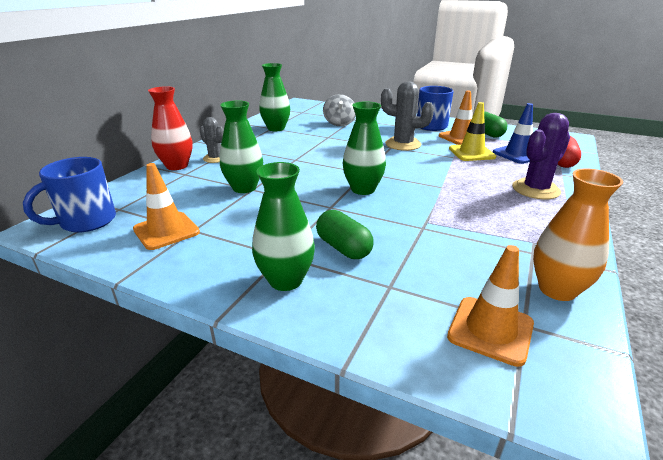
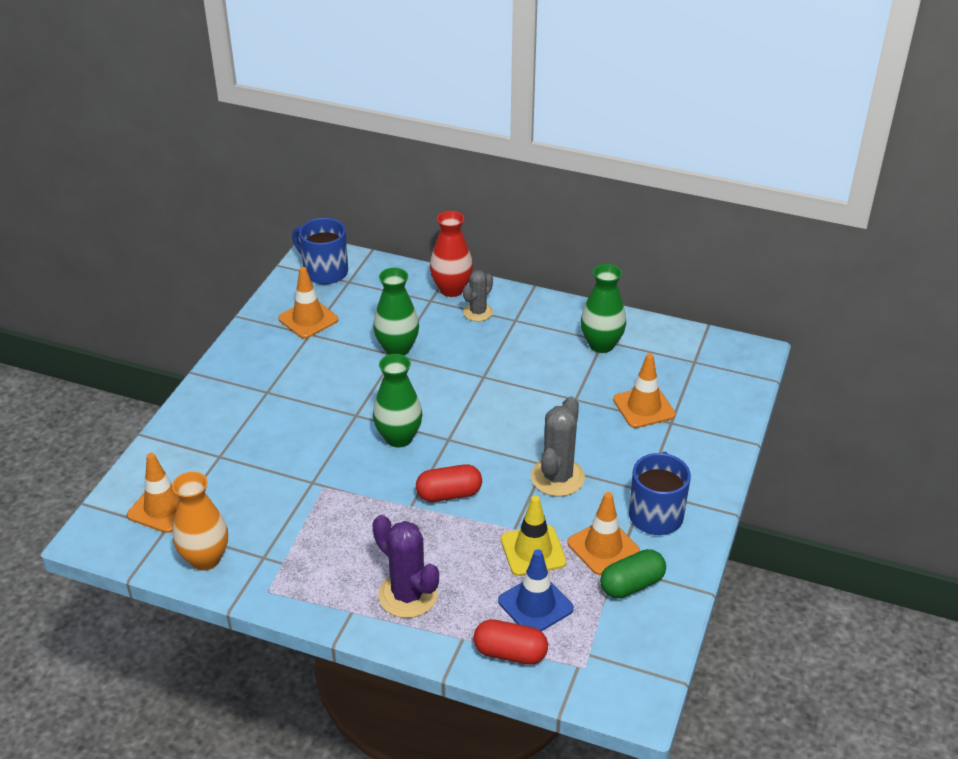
camera: 85 degrees right, 10 degrees up
green vase [252,162,315,291] -> none
green capsule [316,210,374,259] -> none
grey spinning top [323,94,356,126] -> orange traffic cone [613,353,676,428]
none -> red capsule [416,464,482,502]

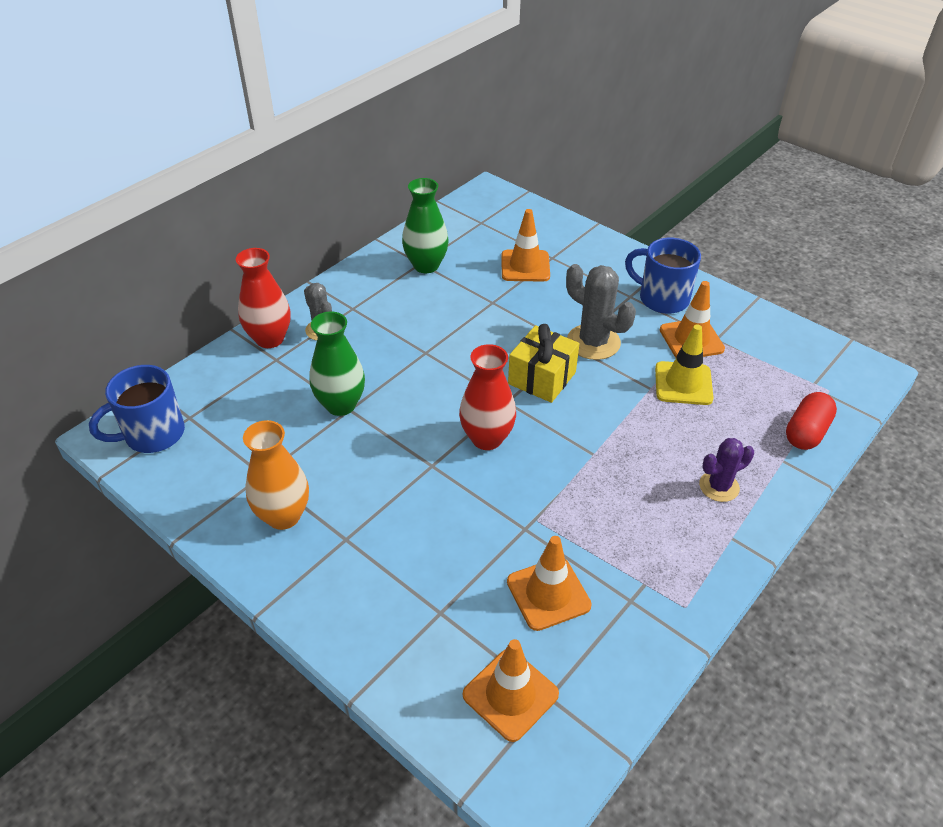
camera: 70 degrees left, 5 degrees up
orange vase [172,472,228,571] -> orange vase moved to [243,420,309,530]
orange traffic cone [278,267,338,339] -> orange traffic cone moved to [507,536,592,631]
purple cactus [372,515,439,618] -> purple cactus [699,438,754,502], size x0.63
green vase [373,354,422,448] -> red vase [459,344,516,450]
red capsule [416,464,482,502] -> none
blue traffic cone [498,549,574,632] -> none
green capsule [600,549,666,598] -> none
none -> yellow gift [508,324,579,403]

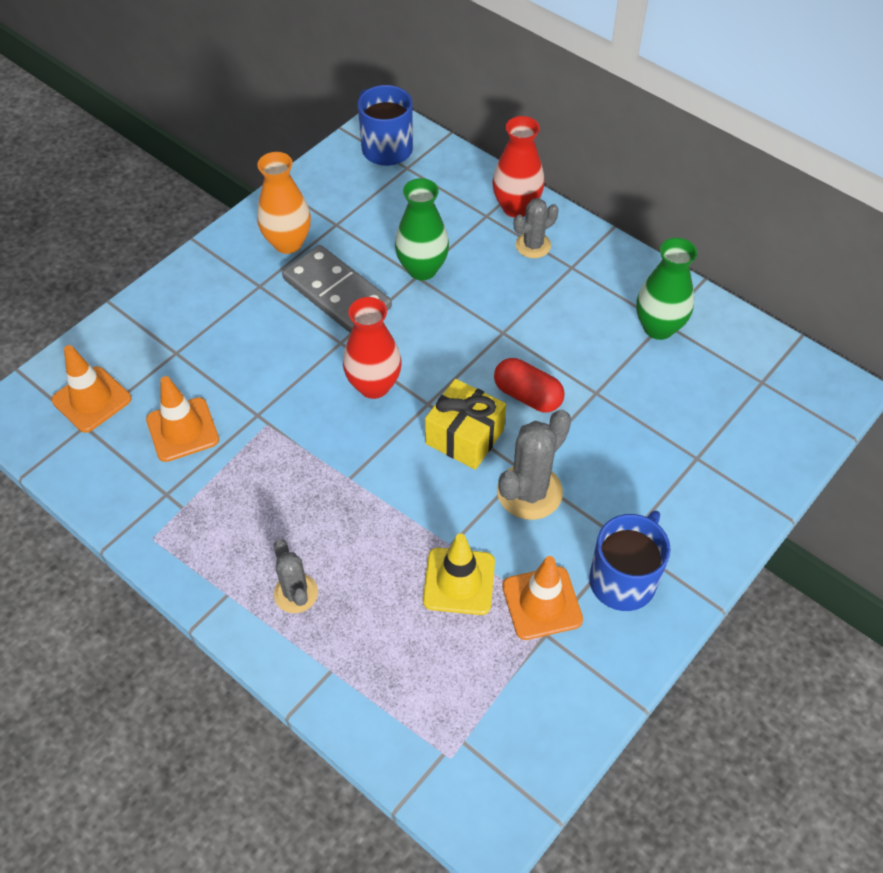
camera: 90 degrees right, 10 degrees up
orange traffic cone [501,209,550,282] -> none
purple cactus [699,438,754,502] -> grey cactus [274,539,318,613]
red capsule [786,392,837,450] -> red capsule moved to [494,358,565,412]
none -> grey domino [282,245,392,333]

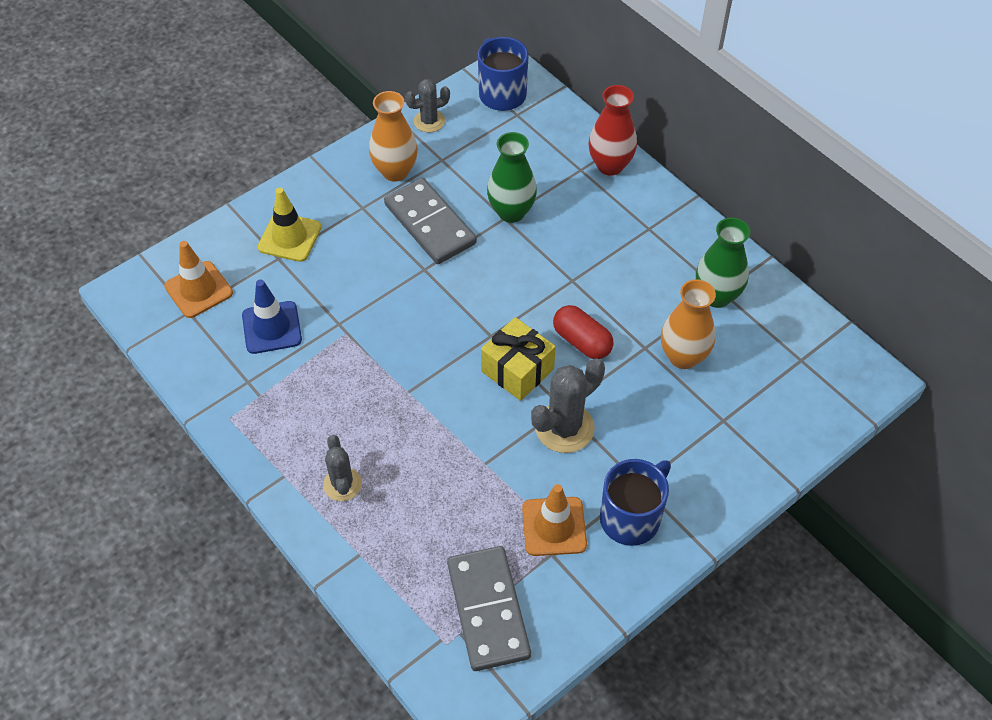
camera: 10 degrees right, 0 degrees up
orange traffic cone [146,376,219,462] -> blue traffic cone [242,280,302,354]
red vase [343,297,402,399] -> none
yellow traffic cone [423,533,495,615] -> yellow traffic cone moved to [258,187,321,262]
grey cactus [514,198,558,258] -> grey cactus moved to [405,79,450,132]
none -> grey domino [447,546,531,671]
none -> orange vase [661,279,716,369]

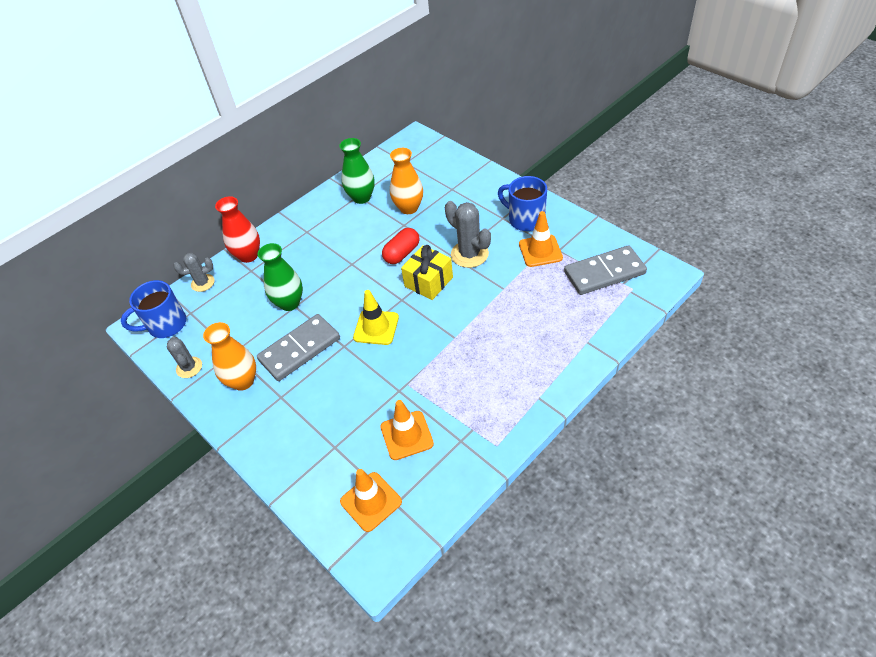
camera: 90 degrees left, 5 degrees down
blue traffic cone [242,280,302,354] -> orange traffic cone [380,400,434,460]
yellow traffic cone [258,187,321,262] -> yellow traffic cone moved to [353,290,399,345]
grey cactus [323,435,362,501] -> grey cactus moved to [174,253,215,292]

